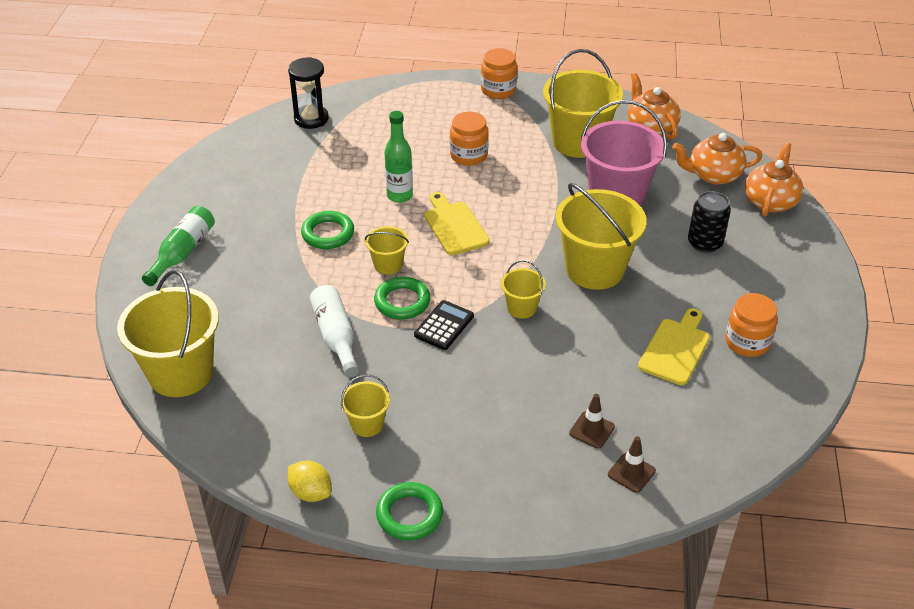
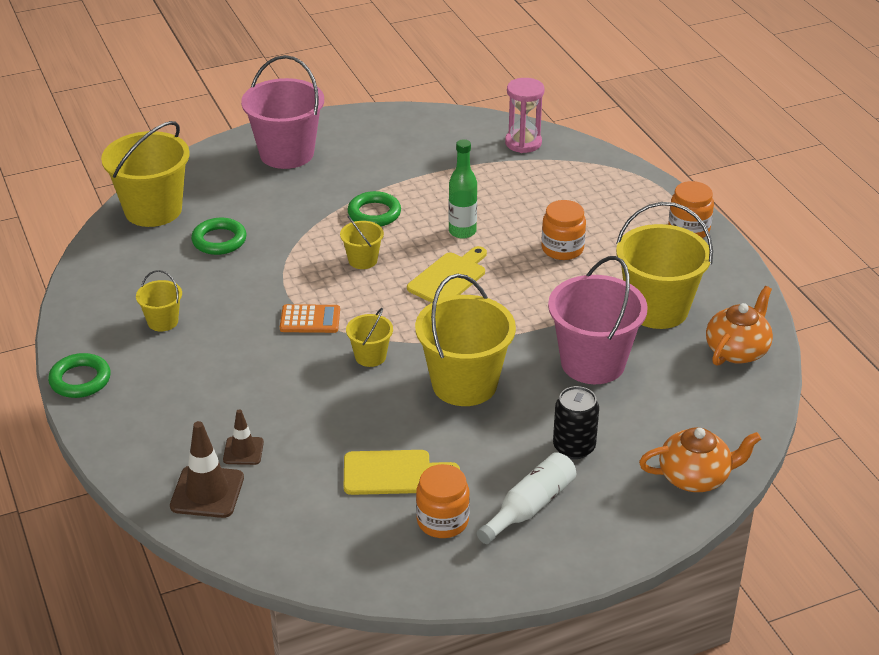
camera: 60 degrees right, 5 degrees down
green bottle [142,206,215,286] -> pink bucket [241,55,324,169]
black hourglass [288,57,329,129] -> pink hourglass [505,78,544,153]
yellow lemon [288,460,331,502] -> none
white bottle [310,285,359,378] -> white bottle moved to [477,452,576,544]
green ring [374,277,431,319] -> green ring moved to [191,218,247,255]
black calculator [414,300,474,350] -> orange calculator [280,304,340,333]
brown traffic cone [608,436,656,493] -> brown traffic cone [170,421,244,518], size x1.66
orange teapot [672,133,762,185] -> none

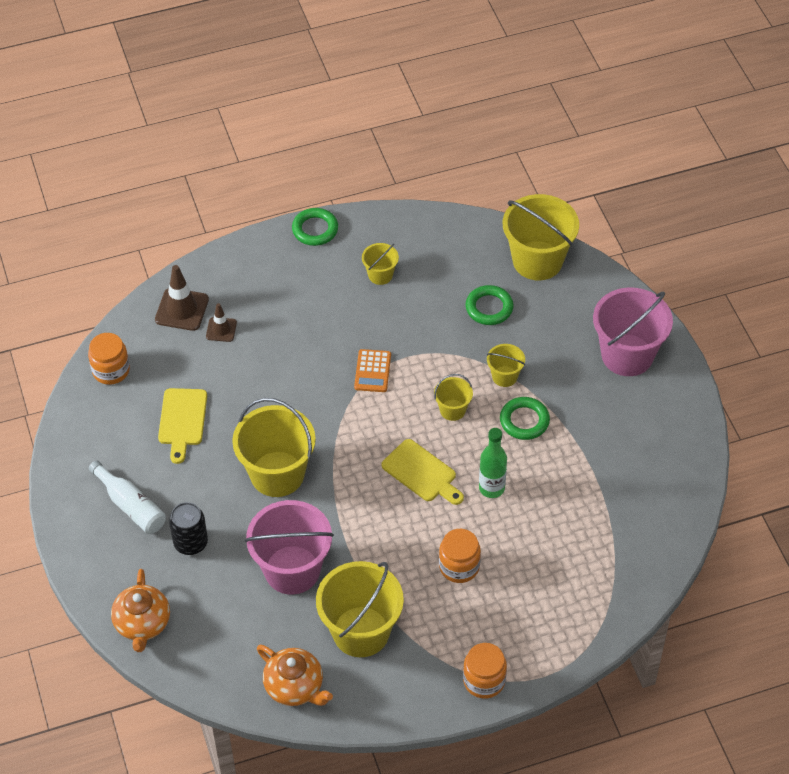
camera: 95 degrees right, 15 degrees up
yellow bucket [346,308,393,367] -> yellow bucket moved to [487,344,525,387]
orange jar [416,464,470,538] -> orange jar moved to [88,333,130,385]
pink hourglass [505,78,544,153] -> none

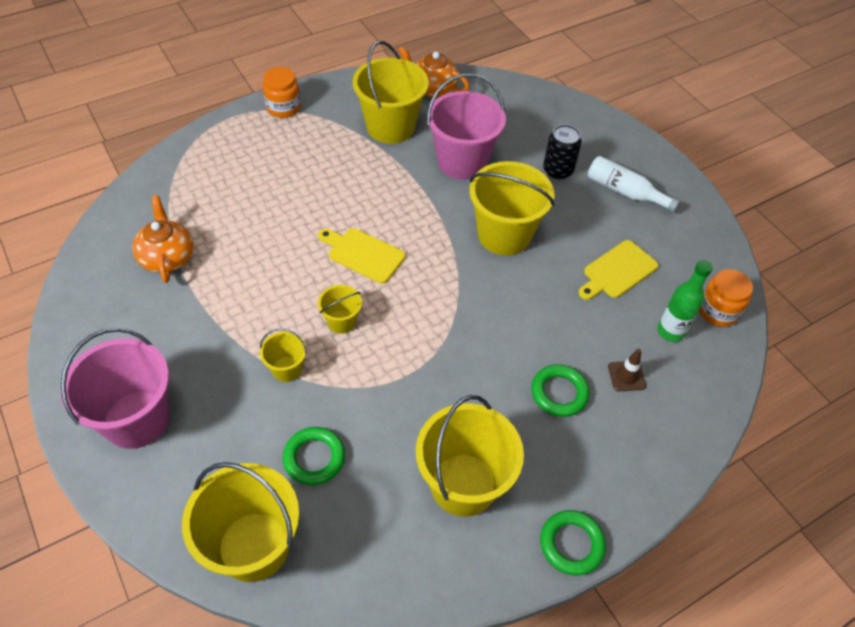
camera: 165 degrees right, 0 degrees up
orange teapot [111,569,170,652] -> orange teapot moved to [132,195,193,283]
brown traffic cone [155,265,209,331] -> none
yellow cutting board [158,388,207,464] -> yellow cutting board turned 120 degrees counterclockwise [578,240,658,300]
orange calculator [354,349,391,392] -> none
yellow bucket [362,243,399,285] -> yellow bucket [416,395,524,517], size x2.05
orange jar [439,529,481,583] -> none
green bottle [479,428,507,498] -> green bottle moved to [658,260,713,342]
green ring [500,397,550,440] -> green ring moved to [531,364,590,417]

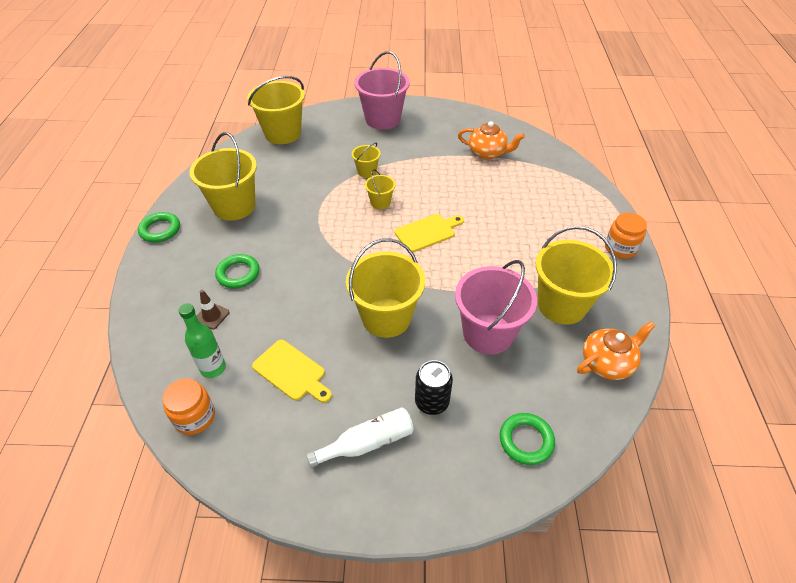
camera: 125 degrees right, 5 degrees down
green ring [283,427,345,485] -> green ring moved to [500,413,555,465]
yellow cutting board [578,240,658,300] -> yellow cutting board turned 135 degrees clockwise [252,340,332,403]

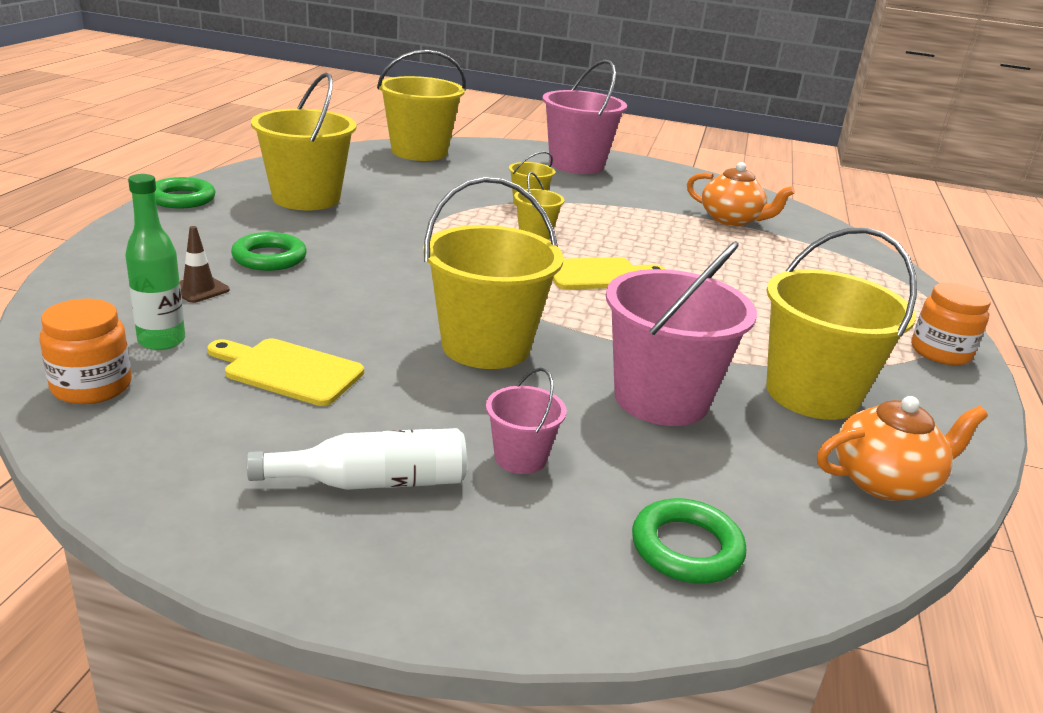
camera: 10 degrees right, 20 degrees down
yellow cutting board [252,340,332,403] -> yellow cutting board turned 150 degrees clockwise [207,338,364,406]
black can [415,360,453,415] -> pink bucket [486,368,567,474]

